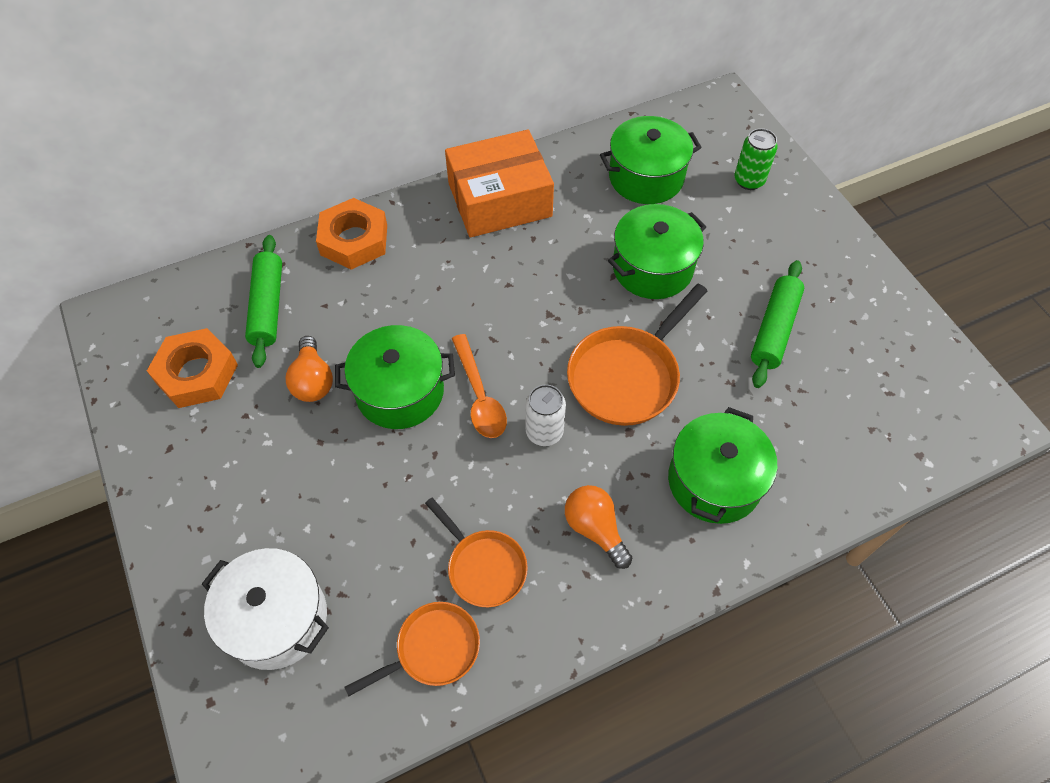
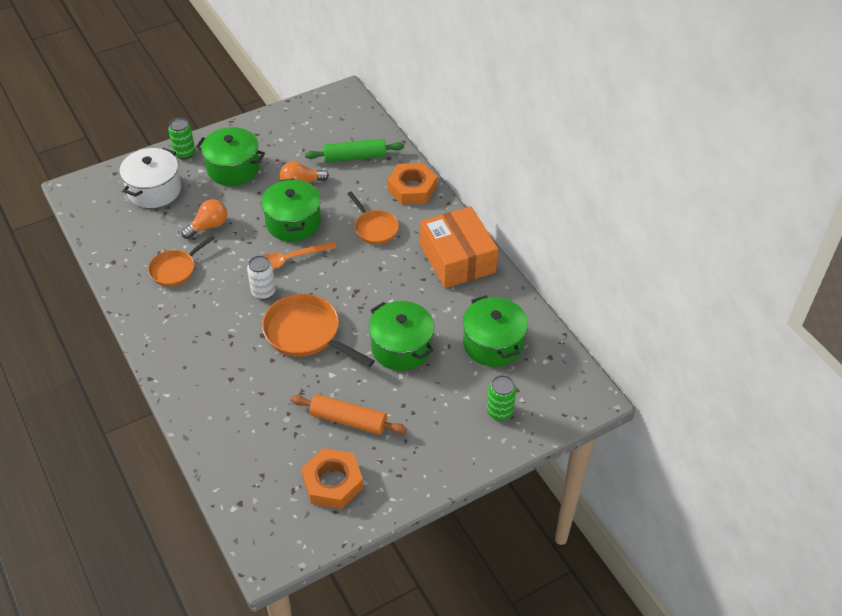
camera: 85 degrees right, 10 degrees down
orange nut [147,328,238,408] -> orange nut moved to [301,448,364,509]
orange pan [345,602,480,697] -> orange pan moved to [347,192,399,244]
orange light bulb [565,485,632,569] -> orange light bulb moved to [181,199,227,239]
green pot [668,407,777,524] -> green pot moved to [196,127,265,186]
green rolling pin [751,260,804,388] -> orange rolling pin [291,394,407,435]
none -> green can [168,118,195,159]

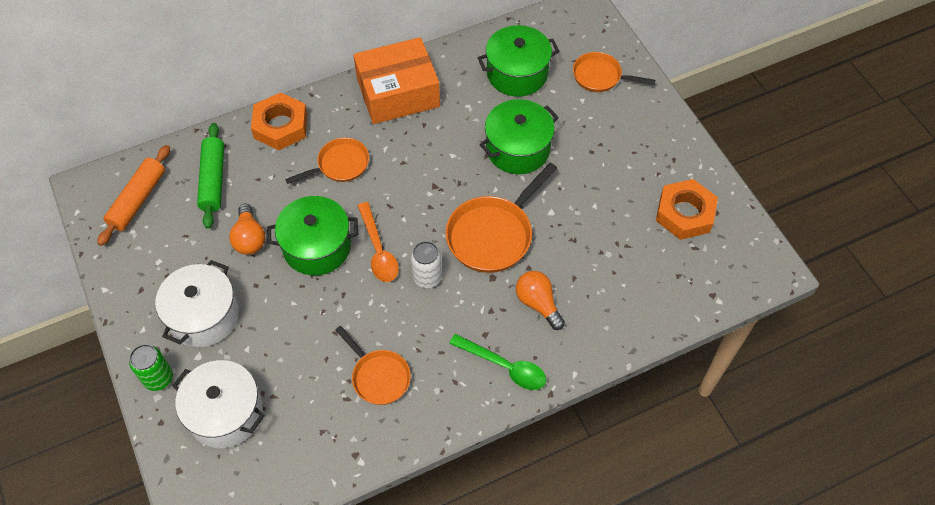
camera: 85 degrees left, 10 degrees up
orange light bulb [181,199,227,239] -> orange light bulb moved to [516,271,565,330]
green pot [196,127,265,186] -> white pot [155,260,239,347]
orange rolling pin [291,394,407,435] -> orange rolling pin moved to [97,145,170,246]
green can [487,375,516,421] -> orange pan [573,52,655,92]
none -> green spoon [449,334,546,390]

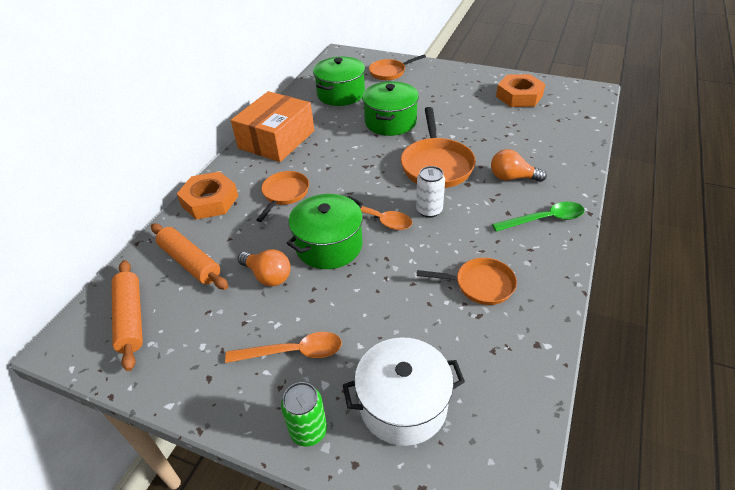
camera: 40 degrees left, 15 degrees down
white pot [155,260,239,347] -> orange spoon [225,332,342,363]
green rolling pin [197,123,224,229] -> orange rolling pin [151,223,228,290]

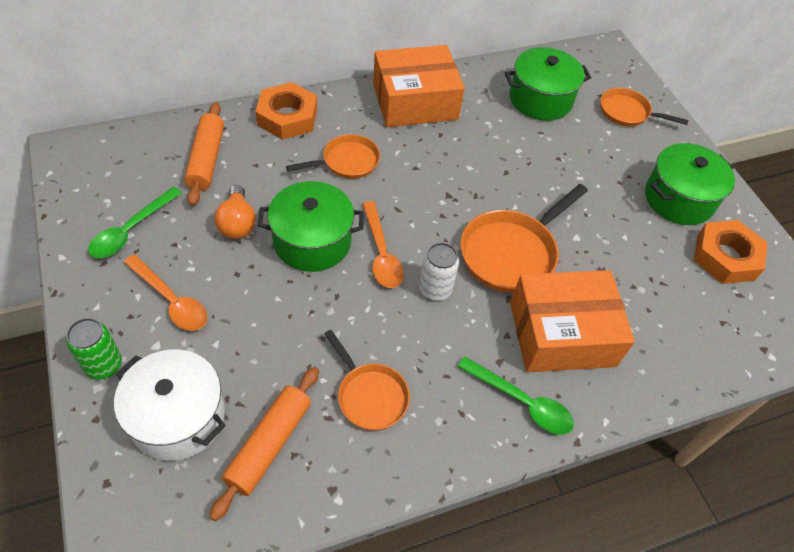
camera: 40 degrees right, 10 degrees up
orange rolling pin [112,260,143,371] -> orange rolling pin moved to [210,367,319,521]
green pot [362,81,419,136] -> green pot moved to [645,143,735,225]
orange light bulb [491,149,547,182] -> orange box [510,270,635,372]
none -> green spoon [88,187,182,258]

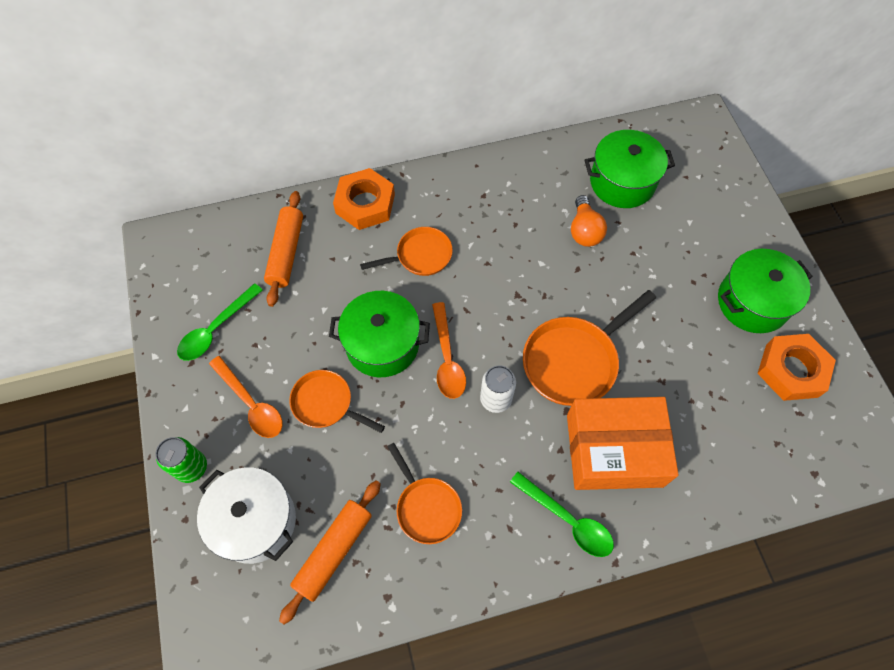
camera: 10 degrees right, 10 degrees up
orange light bulb [215,185,256,239] -> orange light bulb moved to [571,195,607,247]
orange box [373,45,465,127] -> none
orange pan [600,88,689,127] -> orange pan moved to [289,370,385,433]

